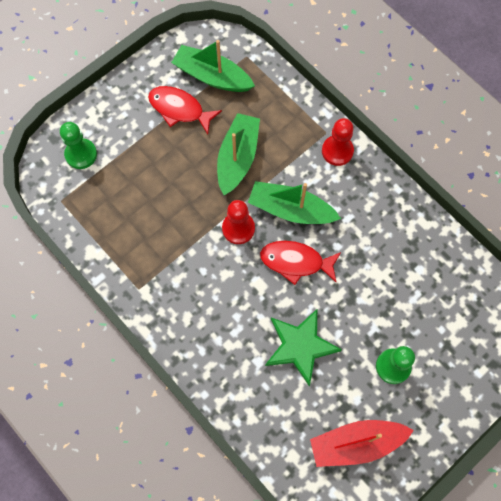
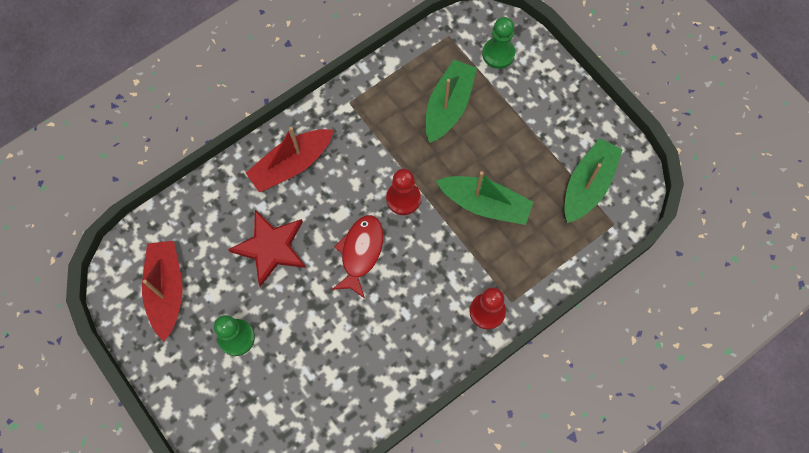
camera: 95 degrees right, 0 degrees up
red fish [148,86,222,134] -> none
green boat [248,181,341,224] -> green boat moved to [426,60,477,143]
green star [265,309,342,386] -> red star [228,210,306,287]
none -> red boat [246,127,334,192]

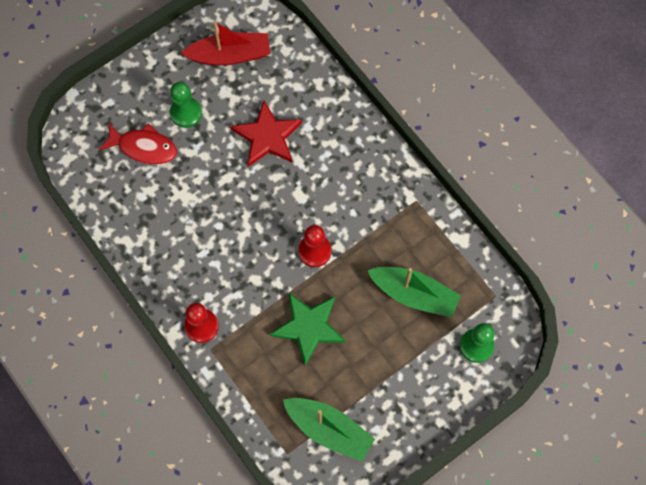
camera: 90 degrees right, 0 degrees up
red boat [246,127,334,192] -> none
red fish [332,215,383,299] -> red fish moved to [99,123,177,164]
green boat [436,171,534,225] -> green star [270,293,346,366]

